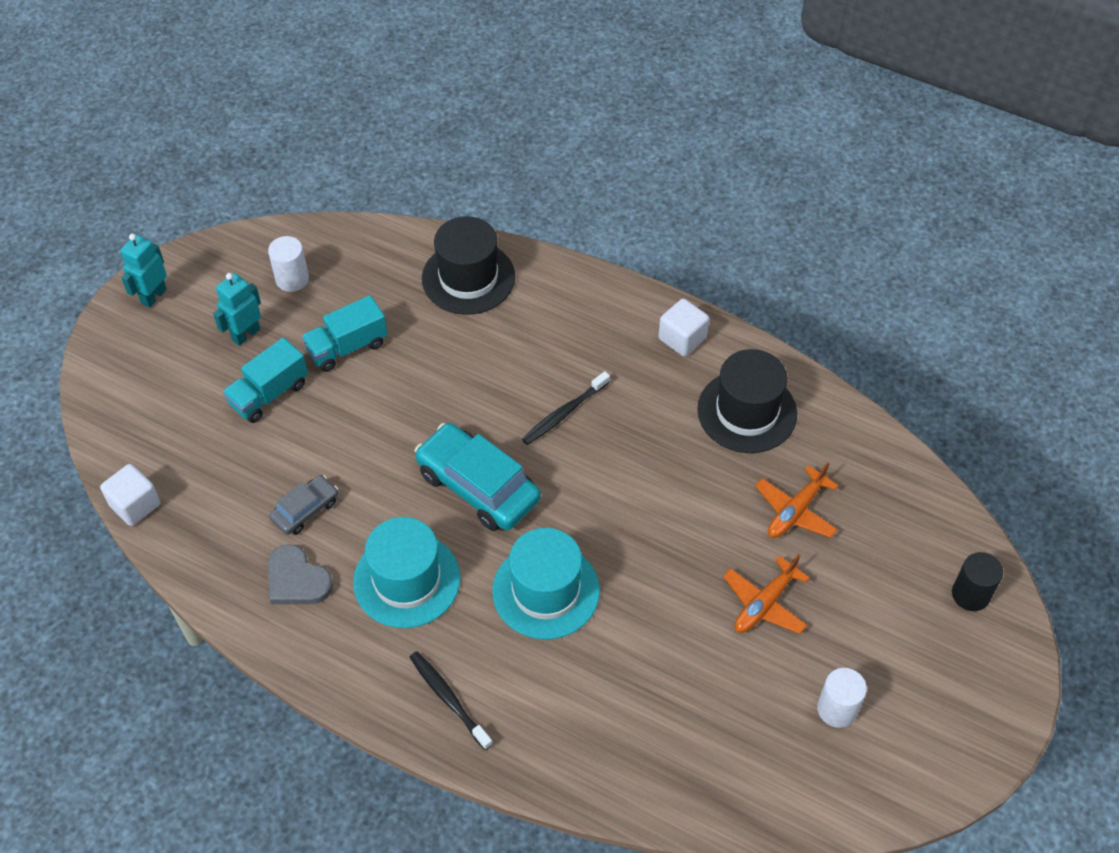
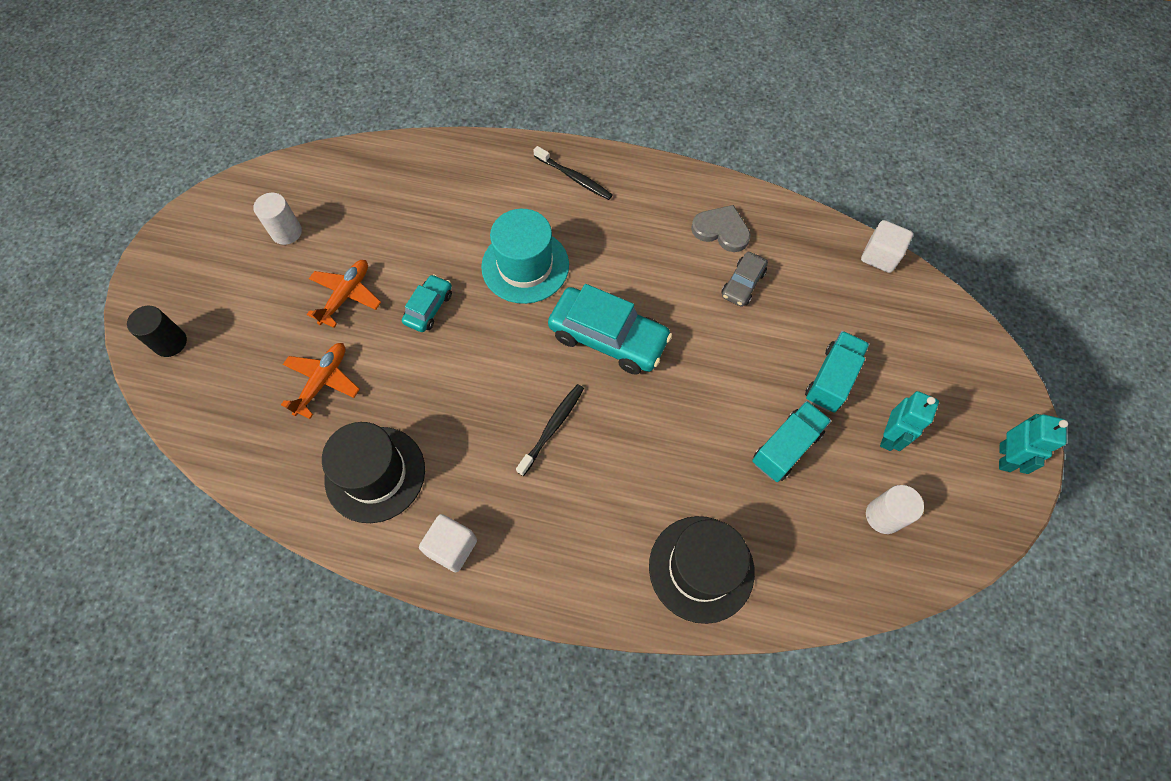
camera: 165 degrees right, 10 degrees up
turquoise hat [353,517,461,628] -> none
none -> turquoise car [402,274,452,332]

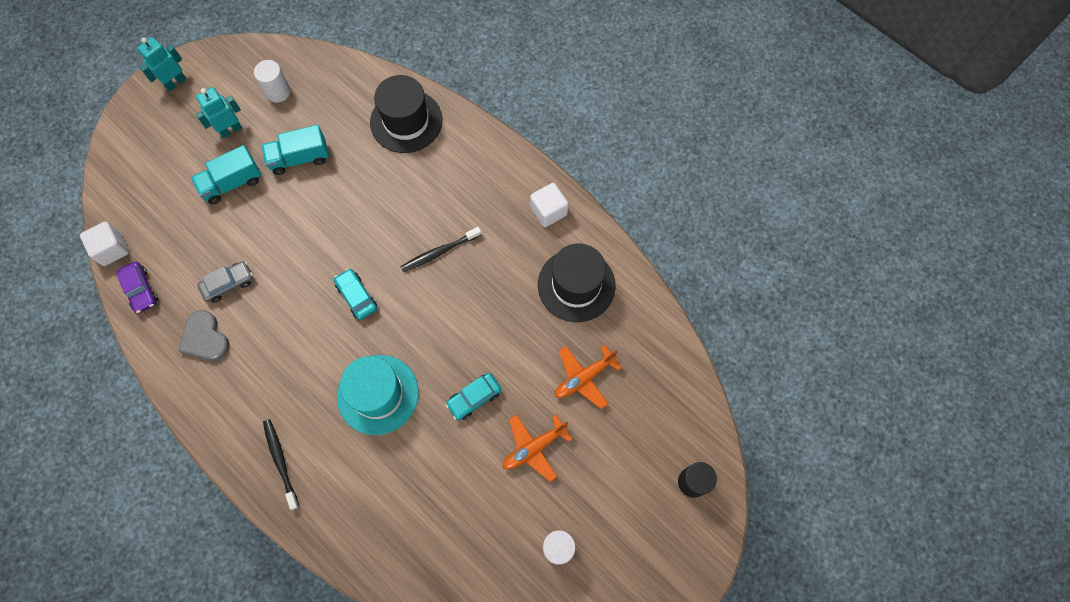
camera: 150 degrees left, 5 degrees up
turquoise car [548,284,672,375] -> turquoise car [334,268,377,320], size x0.53
none -> purple car [116,262,158,313]

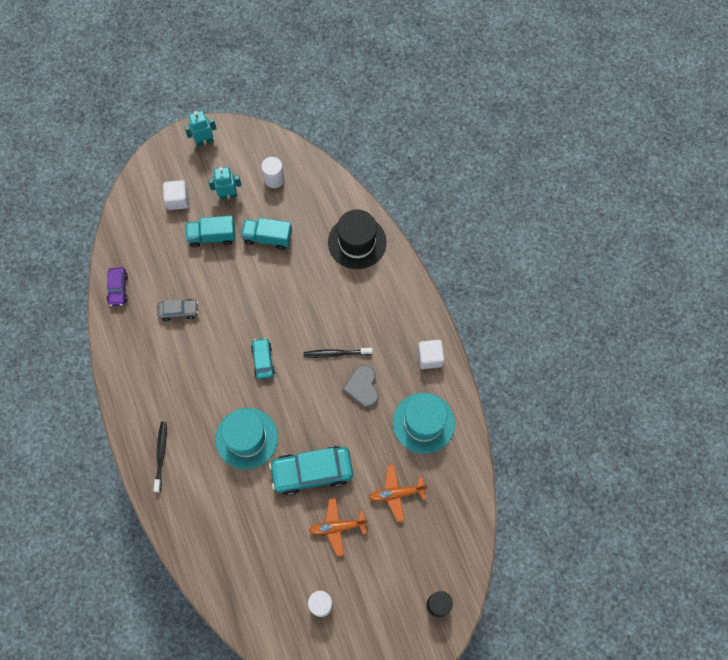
camera: 25 degrees right, 0 degrees up
white cube [80,221,129,266] -> white cube moved to [163,180,189,210]
grey heart [178,310,230,361] -> grey heart moved to [343,365,379,407]
turquoise car [445,373,502,420] -> turquoise car [269,446,353,496], size x1.88
black hat [538,244,616,322] -> turquoise hat [393,393,455,454]

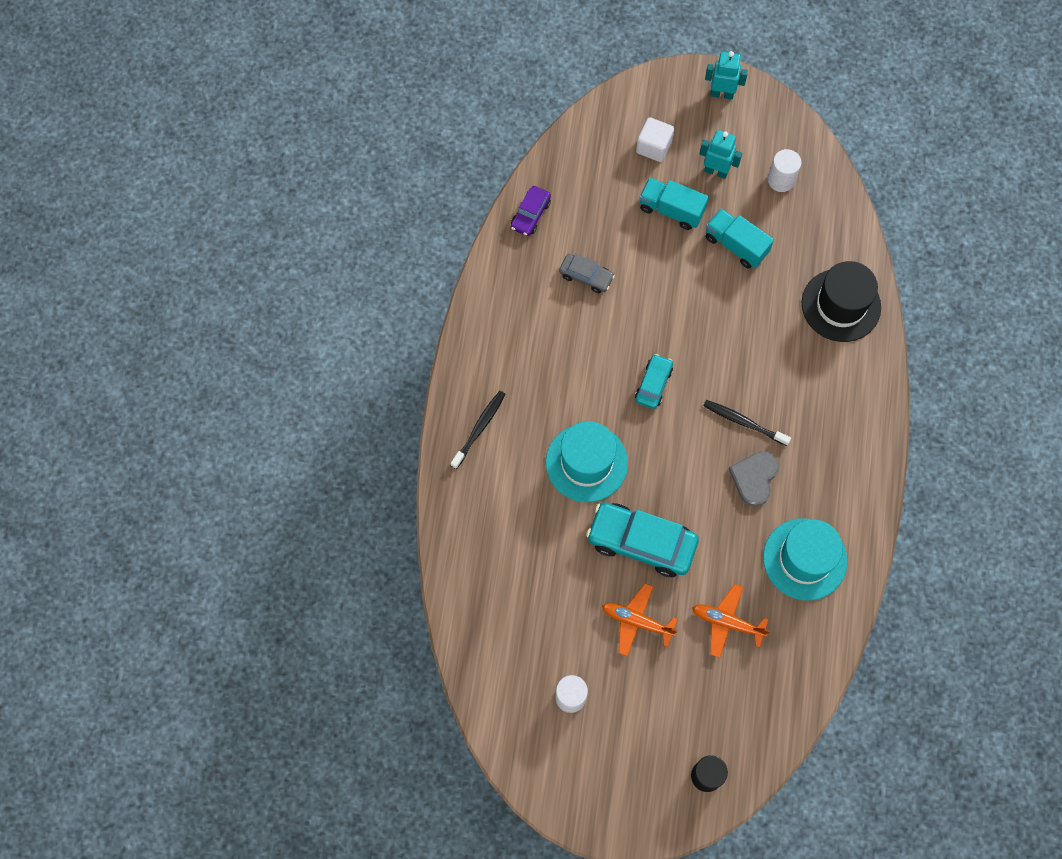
camera: 30 degrees right, 0 degrees up
white cube [418,340,444,369] -> none

